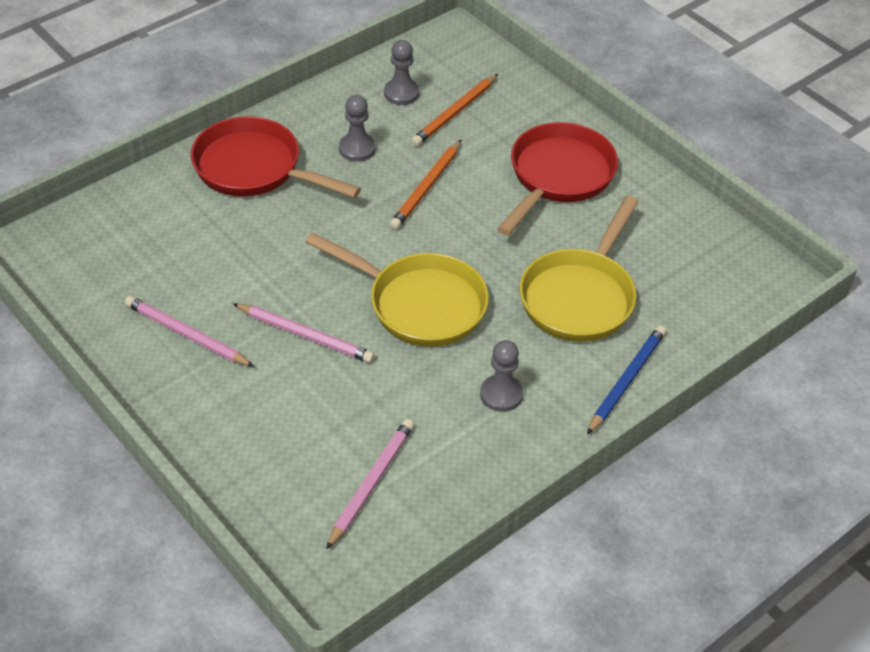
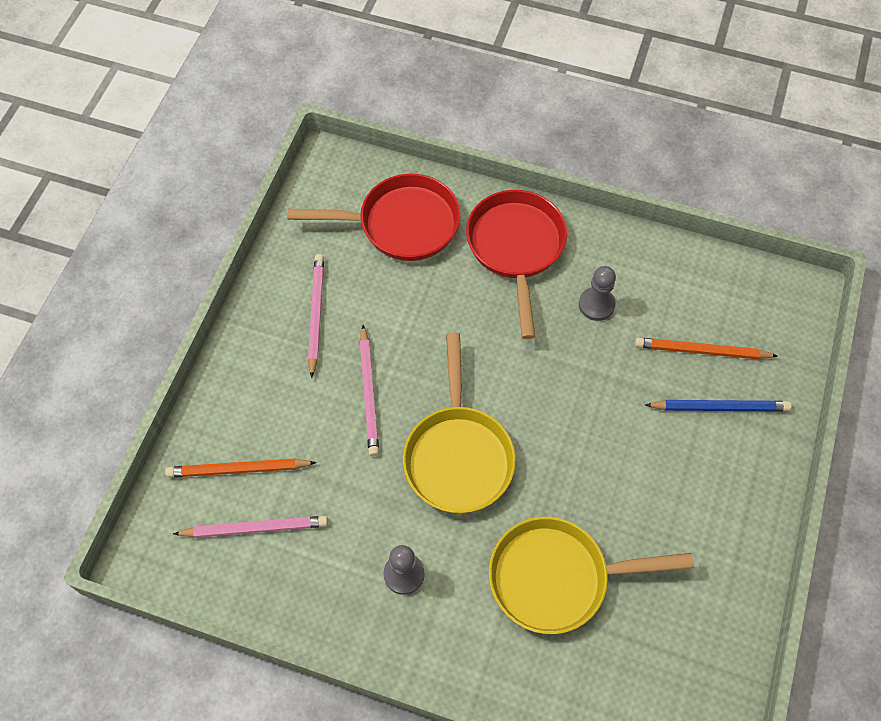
camera: 60 degrees right, 15 degrees up
grey pawn [384,40,419,105] -> none
orange pencil [390,140,461,230] -> orange pencil moved to [165,458,317,478]
red pan [497,122,618,236] -> red pan moved to [287,174,461,261]
blue pencil [587,325,666,435] -> blue pencil moved to [645,400,792,412]

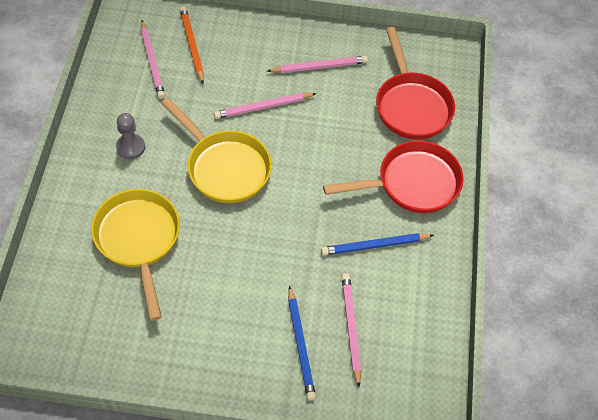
camera: 75 degrees right, 5 degrees down
yellow pan [403,333,516,513] -> yellow pan turned 120 degrees counterclockwise [161,97,272,203]
grey pawn [579,266,616,321] -> blue pencil [321,233,434,255]
orange pencil [635,337,777,359] -> pink pencil [342,273,361,387]

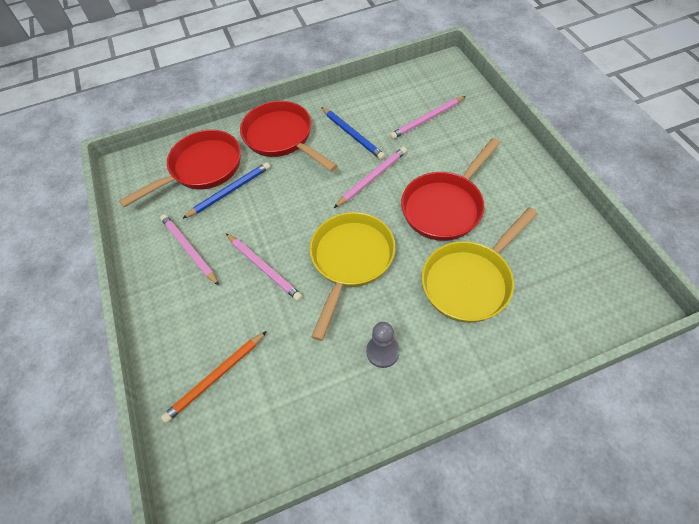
camera: 110 degrees left, 0 degrees up
pink pencil [141,20,165,99] -> pink pencil moved to [334,147,407,208]
blue pencil [288,285,316,401] -> blue pencil moved to [182,162,270,219]
none -> red pan [401,138,500,241]

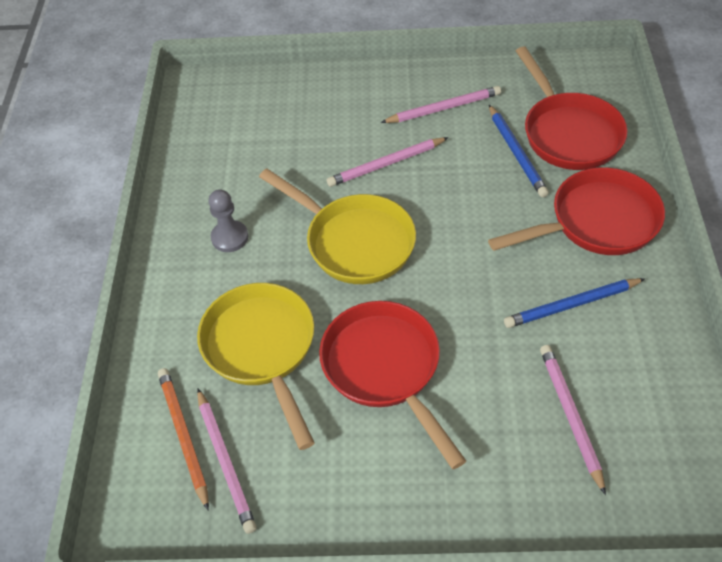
camera: 110 degrees right, 5 degrees down
orange pencil [161,331,267,423] -> orange pencil moved to [158,368,209,511]
pink pencil [334,147,407,208] -> pink pencil moved to [197,389,257,534]

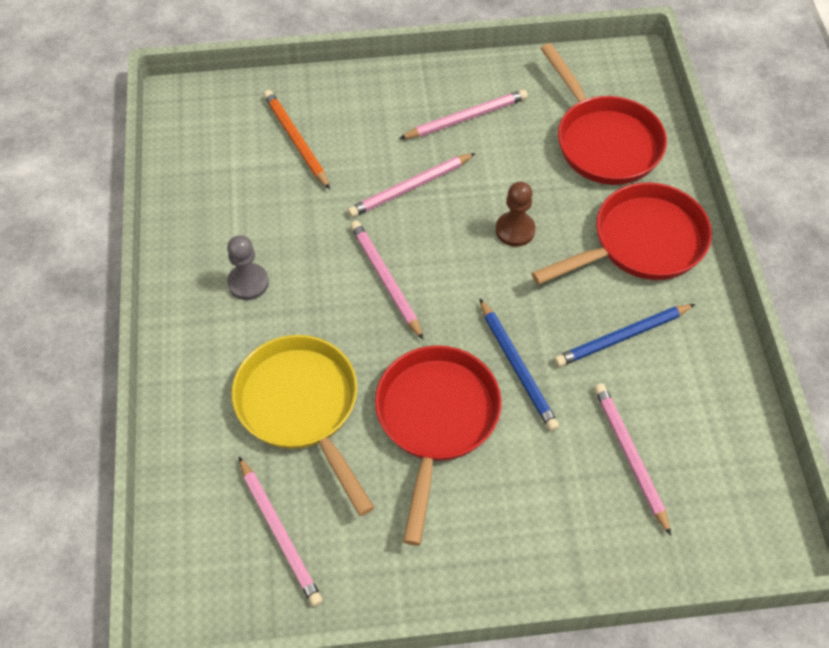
camera: 10 degrees left, 5 degrees up
orange pencil [158,368,209,511] -> orange pencil moved to [264,90,330,189]
yellow pan [259,169,416,284] -> pink pencil [350,221,423,340]
red pan [319,301,466,469] -> red pan turned 45 degrees clockwise [375,345,502,546]
blue pencil [489,105,549,197] -> blue pencil moved to [480,299,559,431]
none -> brown pawn [496,182,535,247]

